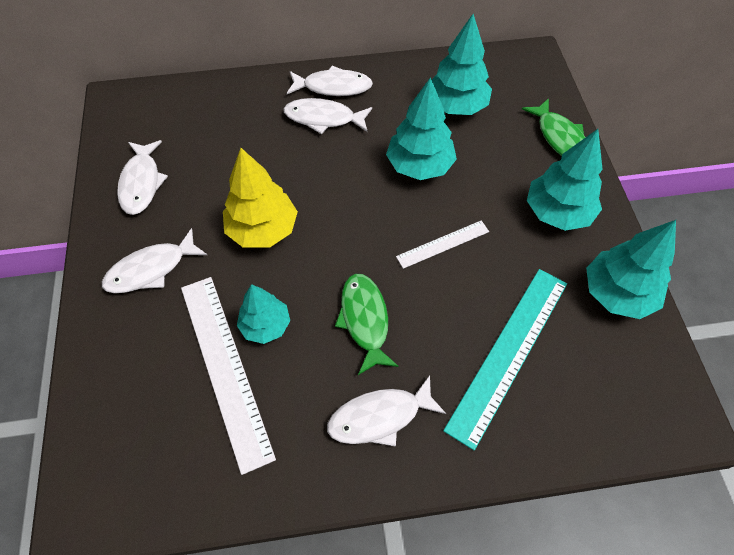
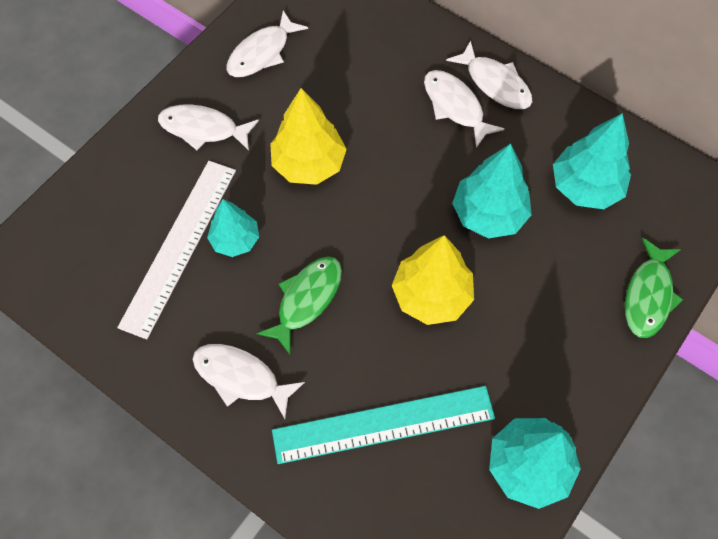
camera: 45 degrees right, 5 degrees up
white ruler [396,220,489,269] -> yellow tree [392,235,474,325]
turquoise tree [527,129,603,231] -> none

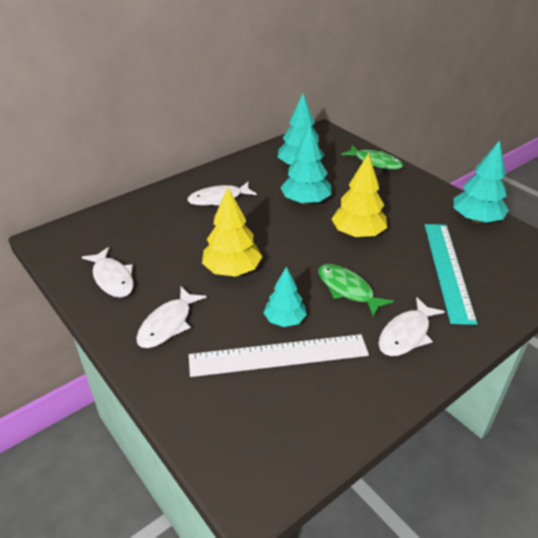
camera: 75 degrees left, 25 degrees down
white ruler [117,161,236,339] -> white ruler turned 45 degrees counterclockwise [189,334,369,377]
white fish [446,40,532,109] -> none

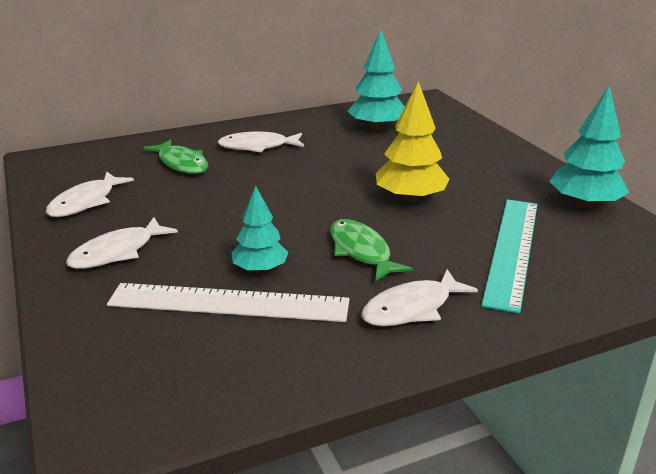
camera: 15 degrees right, 10 degrees down
white fish [82,247,134,298] -> white fish turned 45 degrees clockwise [46,172,134,217]
yellow tree [202,187,262,277] -> none
turquoise tree [280,124,331,205] -> none
green fish [341,145,403,170] -> green fish moved to [143,139,208,174]

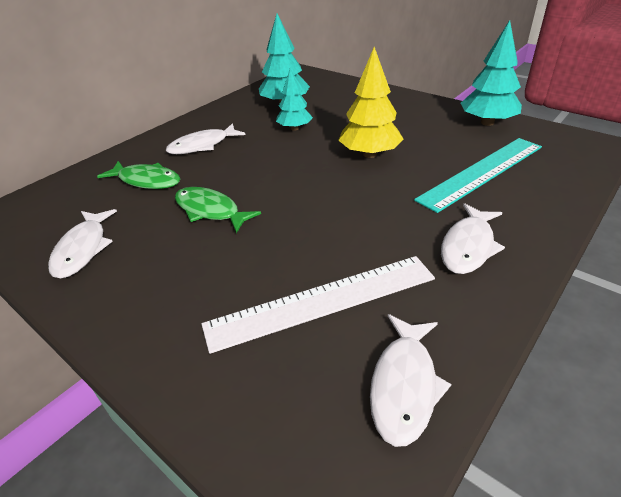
camera: 25 degrees left, 10 degrees up
white fish [66,217,178,269] -> white fish moved to [370,314,451,447]
turquoise tree [231,185,288,273] -> turquoise tree moved to [276,68,313,131]
green fish [330,219,413,282] -> green fish moved to [175,187,261,233]
turquoise ruler [481,199,538,314] -> turquoise ruler turned 60 degrees clockwise [414,138,542,213]

